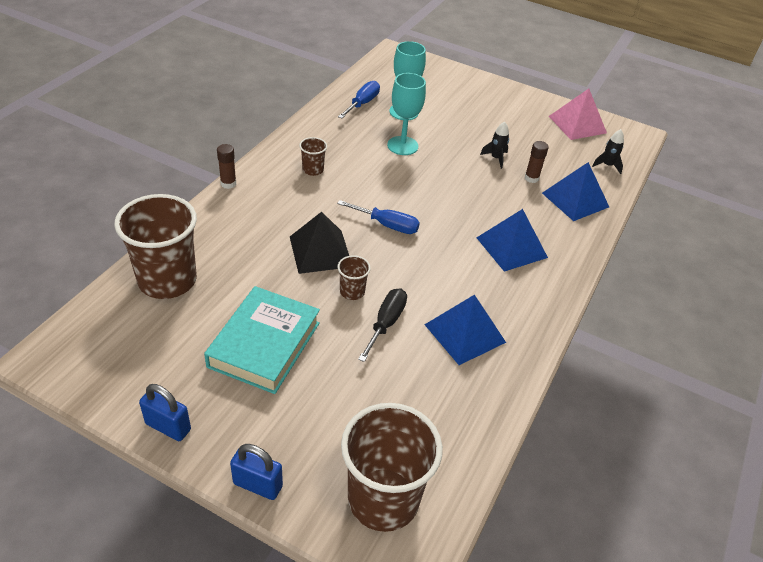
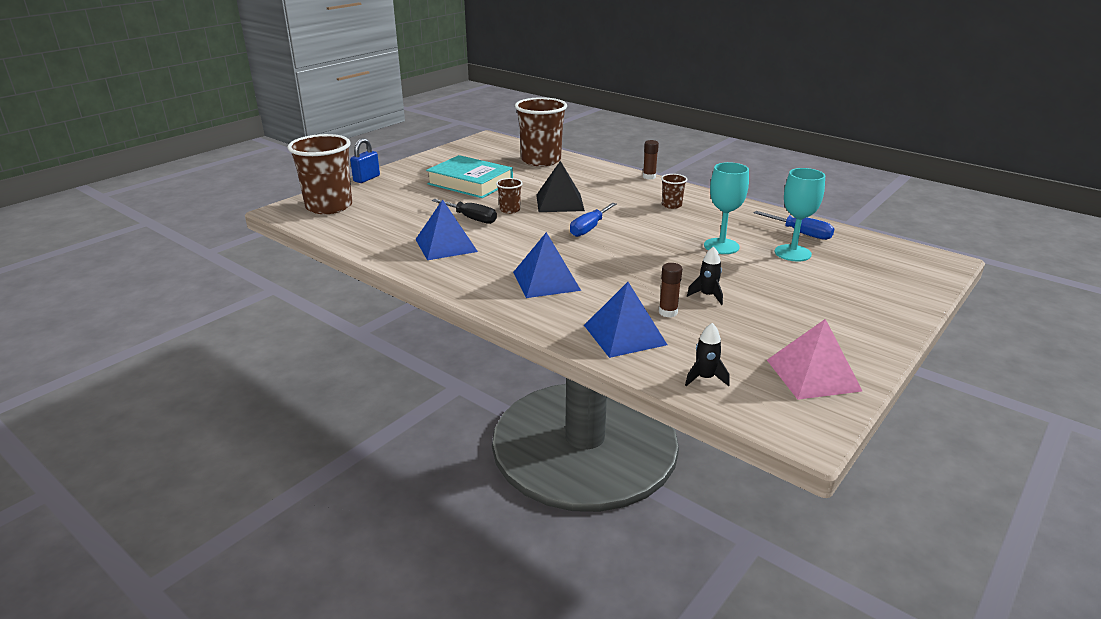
camera: 105 degrees right, 15 degrees down
blue padlock [139,384,191,441] -> none

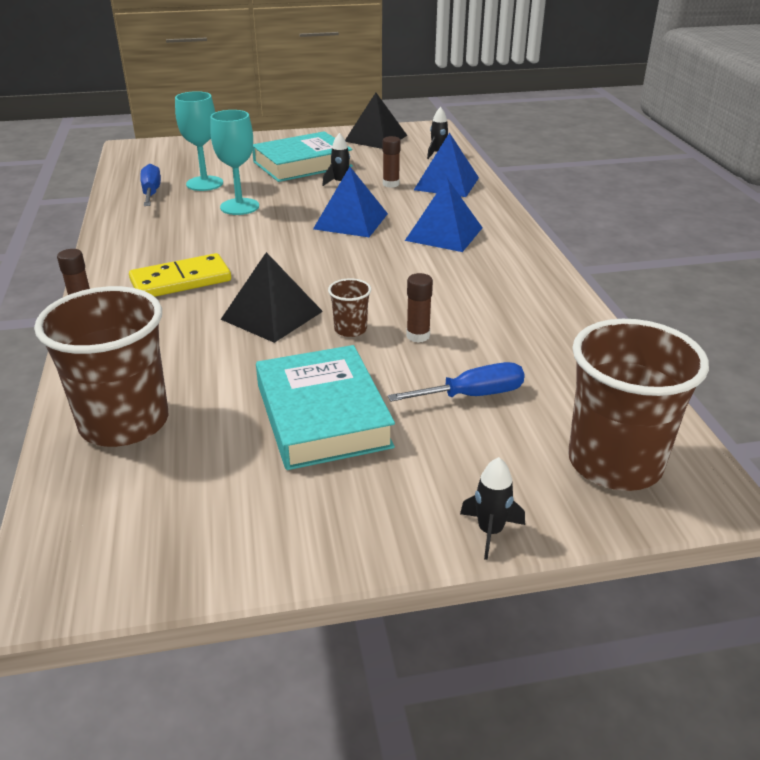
camera: 140 degrees left, 5 degrees up
blue padlock [350,138,380,183] -> black rocket [460,457,525,560]
blue pyramid [415,199,478,260] -> blue pyramid moved to [313,167,388,237]
black screwdriver [432,199,497,224] -> brown glue stick [406,273,433,343]
blue screwdriver [570,203,617,237] -> blue screwdriver moved to [388,362,525,402]
brown cup [661,174,687,209] -> none
pink pyramid [767,319,862,400] -> black pyramid [345,93,407,149]
none -> yellow domino [129,253,231,297]
none -> turquoise book [252,131,353,182]

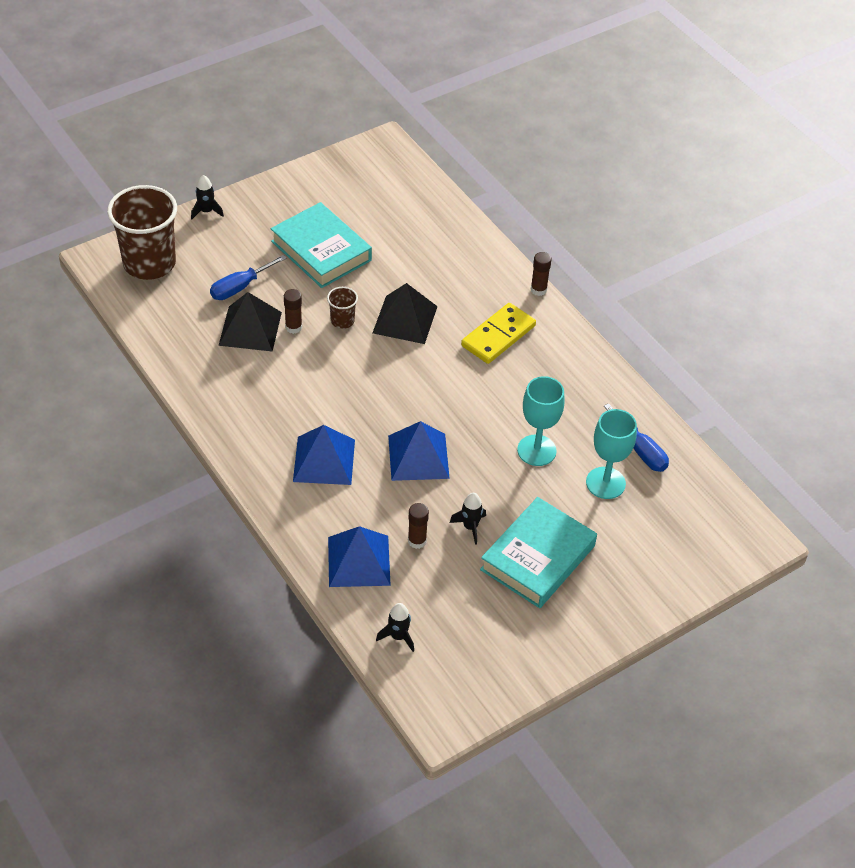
camera: 155 degrees right, 15 degrees up
brown cup [34,286,168,447] -> none
black pyramid [345,93,407,149] -> black pyramid moved to [218,292,282,352]

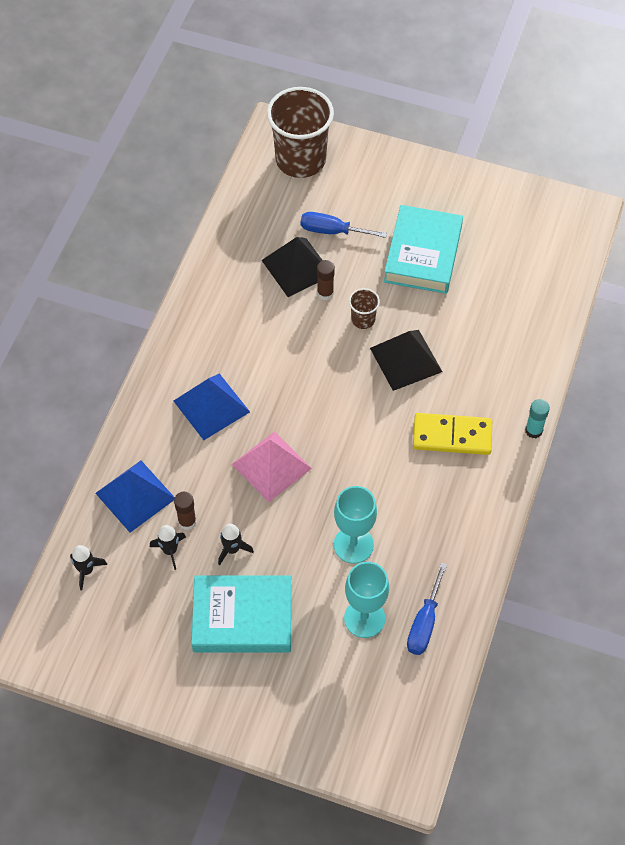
camera: 55 degrees right, 10 degrees up
black rocket [191,175,224,220] -> black rocket moved to [150,525,186,570]
blue pyramid [388,421,450,481] -> pink pyramid [232,431,312,502]
brown glue stick [531,252,552,296] -> turquoise glue stick [525,399,550,438]

